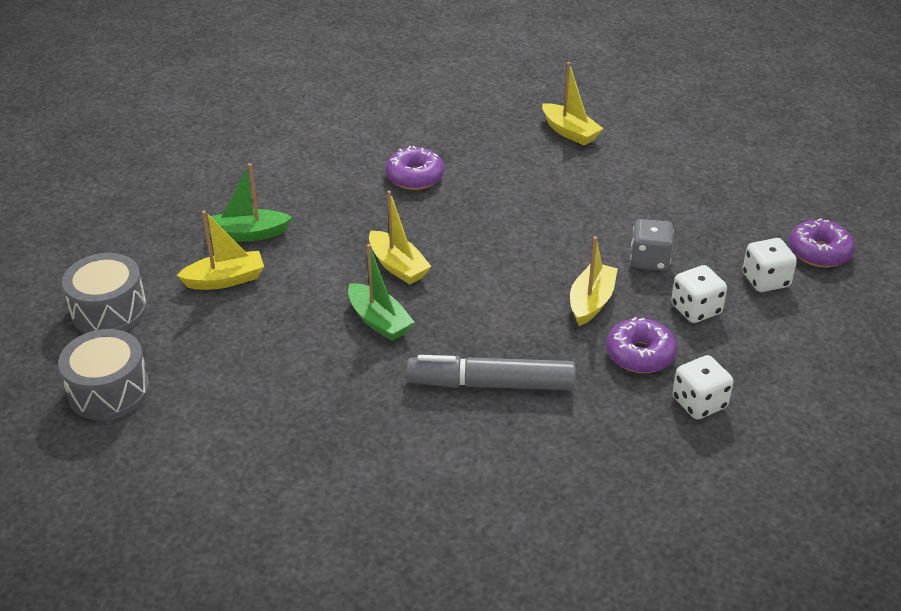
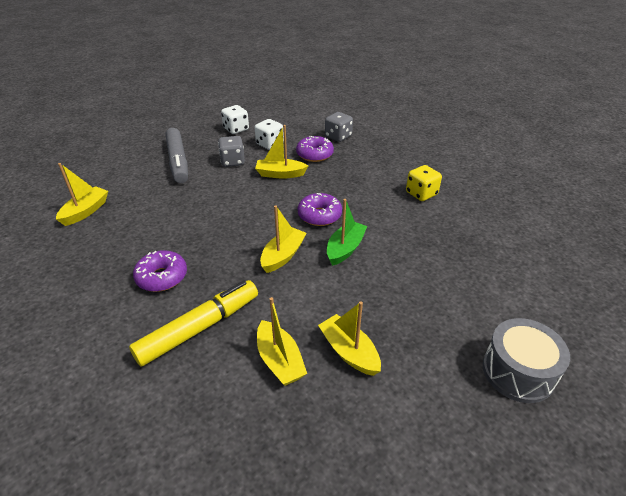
camera: 110 degrees left, 0 degrees up
grey drum [62,253,147,333] -> none
green boat [210,163,292,242] -> yellow boat [257,297,307,386]
grey marker [406,355,576,390] -> grey marker moved to [166,128,188,183]
white dice [672,355,733,419] -> grey dice [325,112,353,142]
purple donut [789,218,855,267] -> purple donut moved to [298,193,342,226]
none -> yellow marker [129,280,258,367]
none -> yellow dice [406,165,442,201]

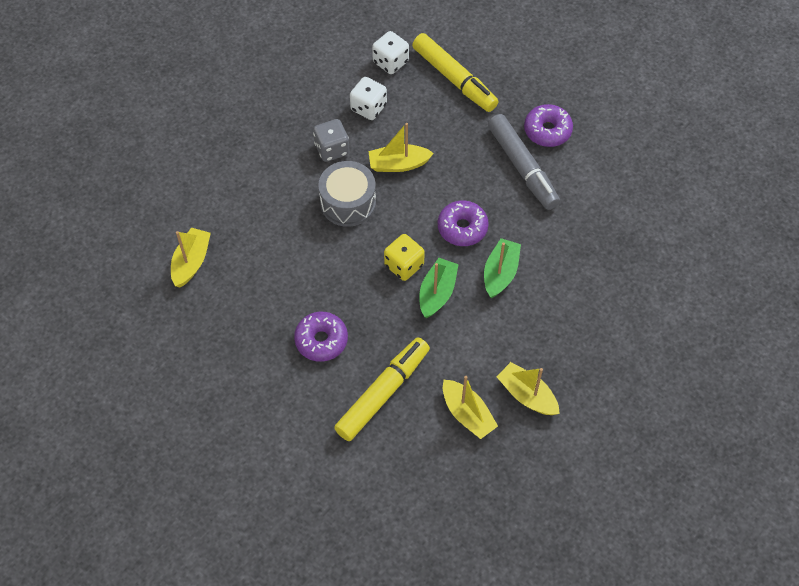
camera: 10 degrees left, 20 degrees up
grey marker [166,128,188,183] -> grey marker moved to [488,114,560,210]
white dice [221,105,249,134] -> white dice moved to [372,31,409,74]
yellow boat [260,205,307,273] -> green boat [419,258,459,318]
purple donut [296,136,334,162] -> purple donut moved to [524,104,573,147]
grey dice [325,112,353,142] -> yellow marker [412,33,498,112]
yellow dice [406,165,442,201] -> yellow dice moved to [384,234,425,281]
grey drum [483,318,570,403] -> grey drum moved to [319,161,376,227]

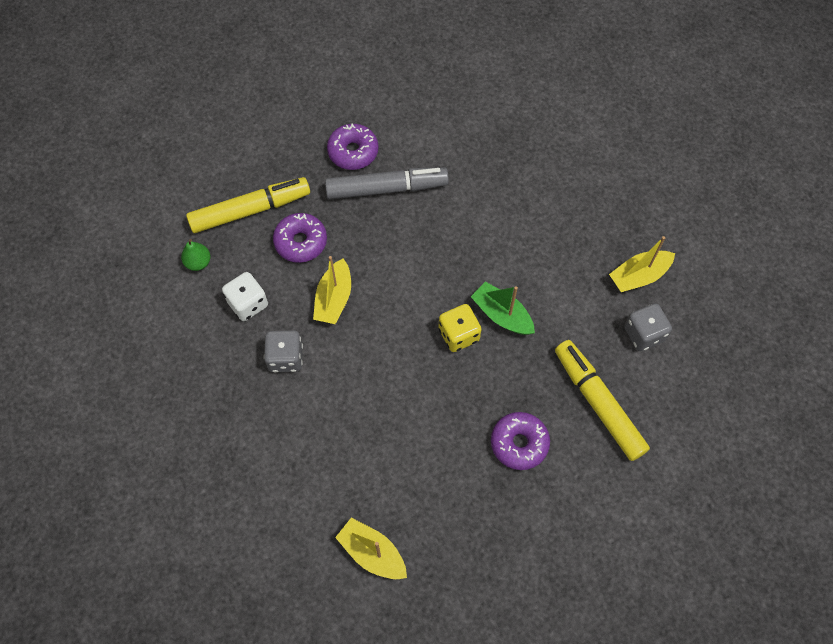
camera: 70 degrees left, 5 degrees up
grey drum [319,161,376,227] -> none
white dice [372,31,409,74] -> green pear [181,239,210,271]
purple donut [438,200,489,246] -> purple donut moved to [273,213,327,263]
yellow boat [443,376,498,439] -> grey dice [624,303,672,351]
green boat [484,238,521,298] -> none

